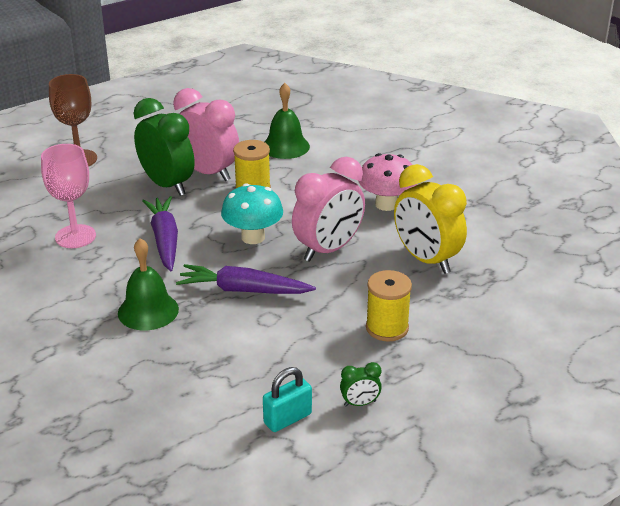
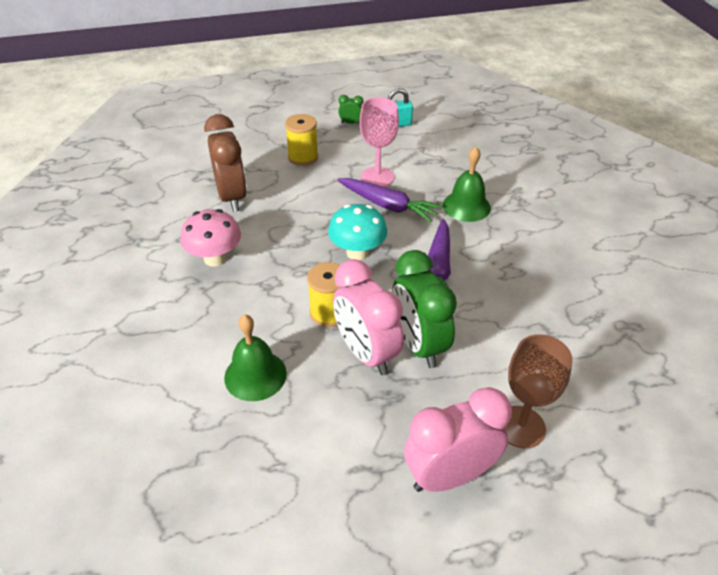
camera: 160 degrees left, 10 degrees up
pink goblet [41,144,96,248] -> pink goblet moved to [360,97,399,187]
pink clock [292,157,365,262] -> pink clock moved to [404,387,512,492]
yellow clock [394,164,467,274] -> brown clock [204,114,247,212]

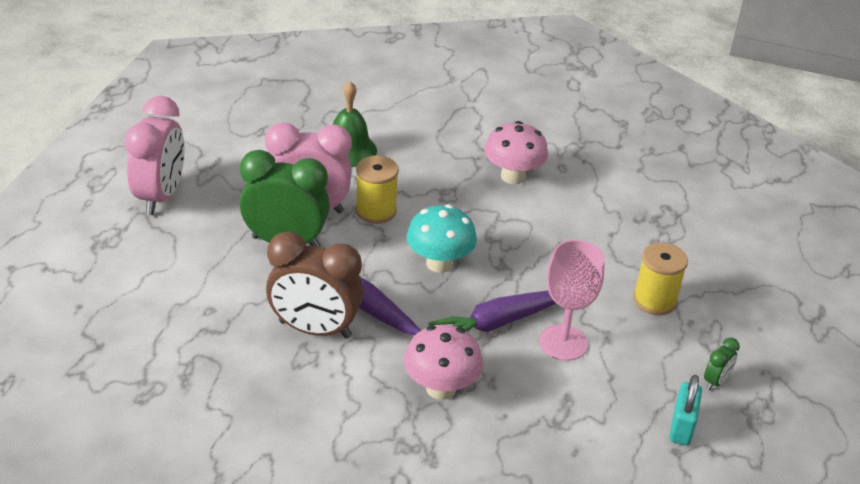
camera: 120 degrees right, 5 degrees down
brown clock [204,114,247,212] -> brown clock moved to [266,232,363,339]
green bell [443,147,491,222] -> pink mushroom [404,324,483,400]
brown goblet [505,334,573,448] -> none

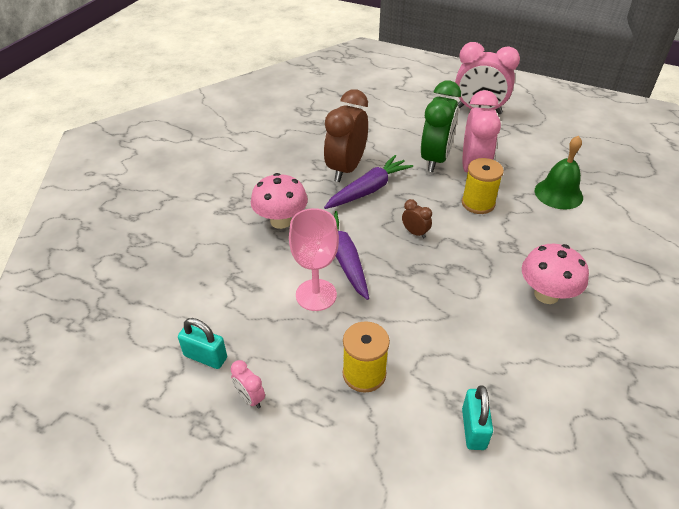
camera: 100 degrees right, 5 degrees up
turquoise mushroom [407,204,477,273] -> brown clock [402,199,432,238]
green clock [704,338,740,390] -> pink clock [231,360,265,408]
none -> turquoise padlock [462,385,493,450]

